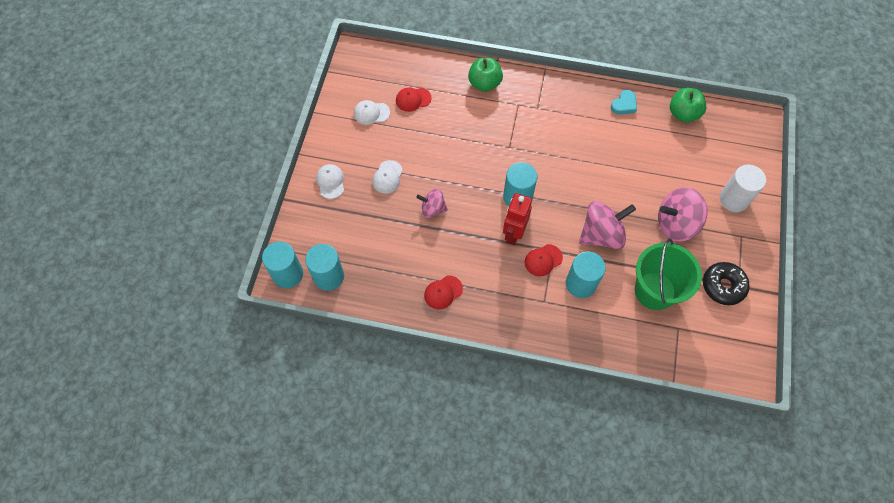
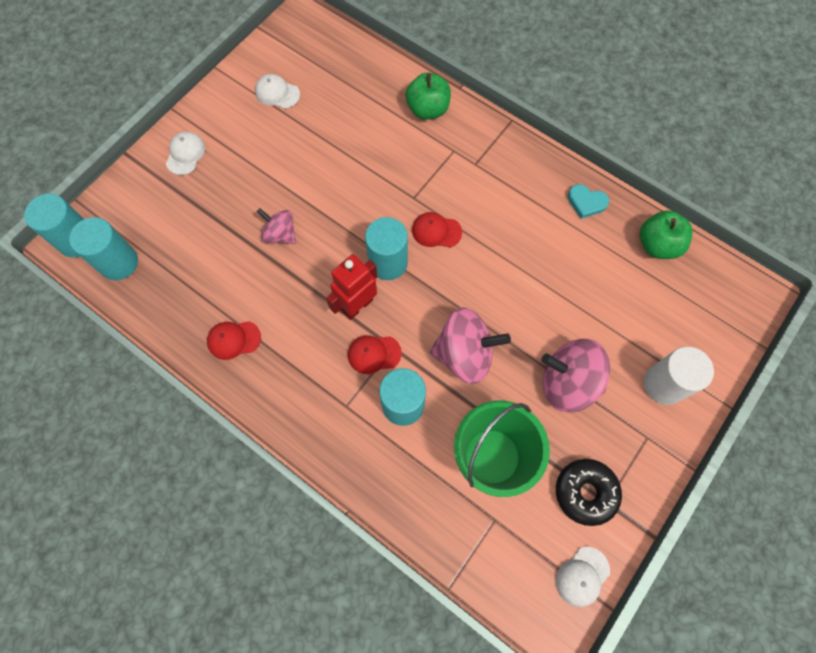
camera: 25 degrees right, 5 degrees up
white cap [372,160,403,194] -> white cap moved to [556,547,610,607]
red cap [396,88,432,112] -> red cap moved to [412,212,462,248]
turquoise heart [611,90,637,115] -> turquoise heart turned 45 degrees clockwise [568,184,609,219]

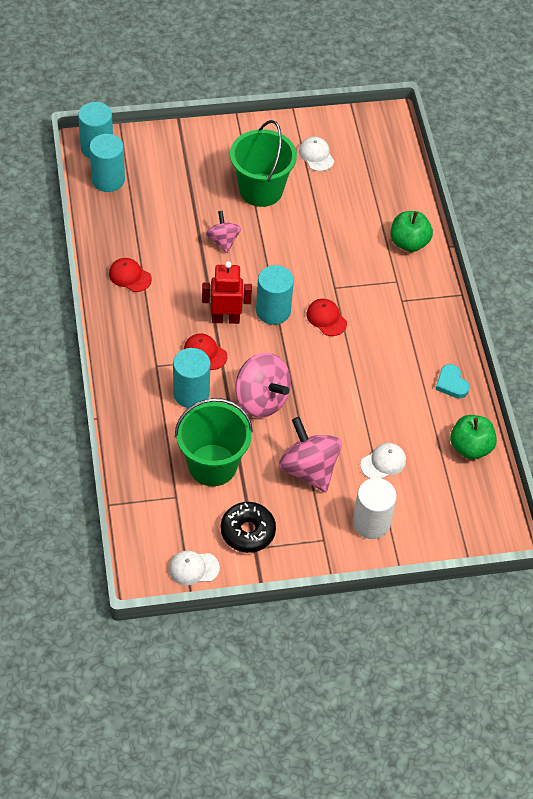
camera: 40 degrees right, 15 degrees down
white cap [166,131,205,175] -> white cap moved to [360,443,406,479]
none -> green bucket [230,120,297,207]

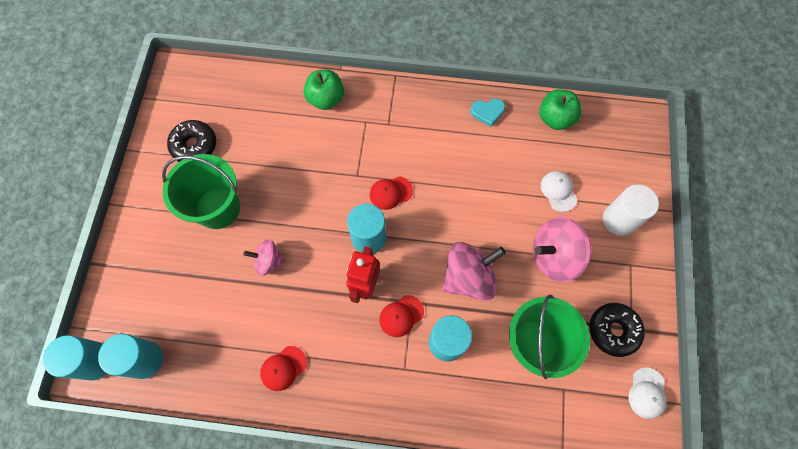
camera: 70 degrees left, 15 degrees up
white cap [299,137,334,171] -> black donut [167,120,216,162]

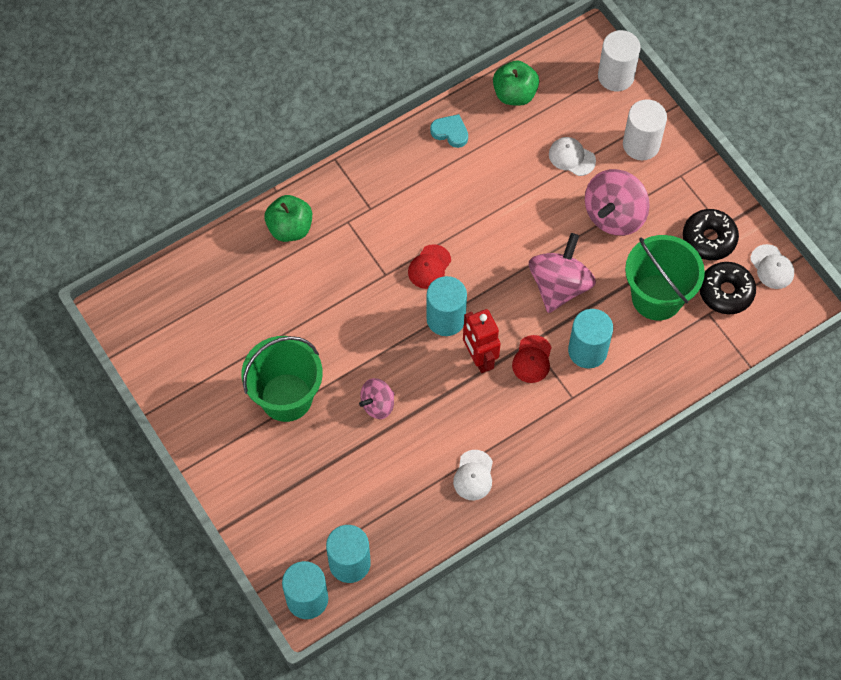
camera: 40 degrees left, 5 degrees down
black donut [167,120,216,162] -> black donut moved to [700,262,756,314]
red cap [260,346,307,391] -> white cap [453,450,493,500]
turquoise heart [470,99,505,127] -> turquoise heart turned 105 degrees counterclockwise [430,114,468,148]
none -> white cylinder [598,30,641,91]

